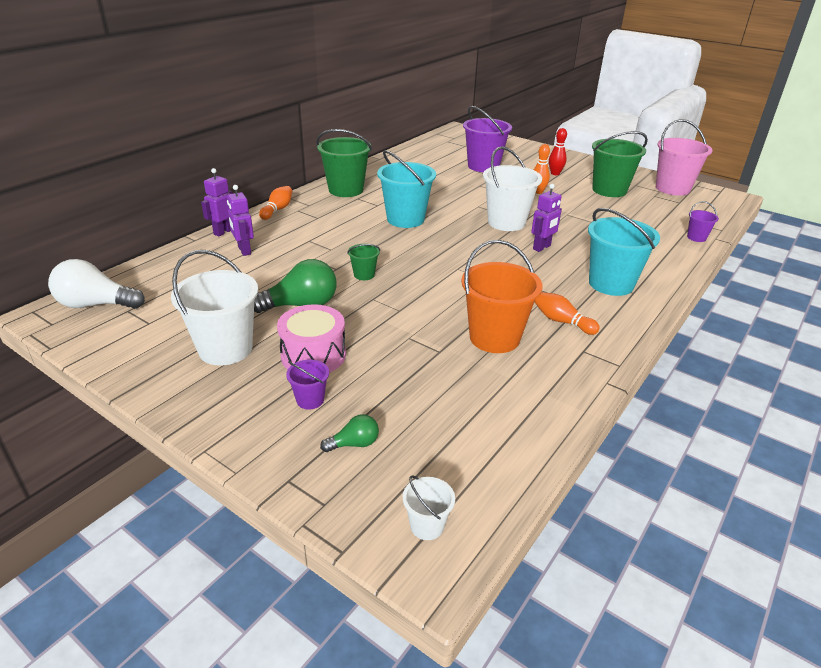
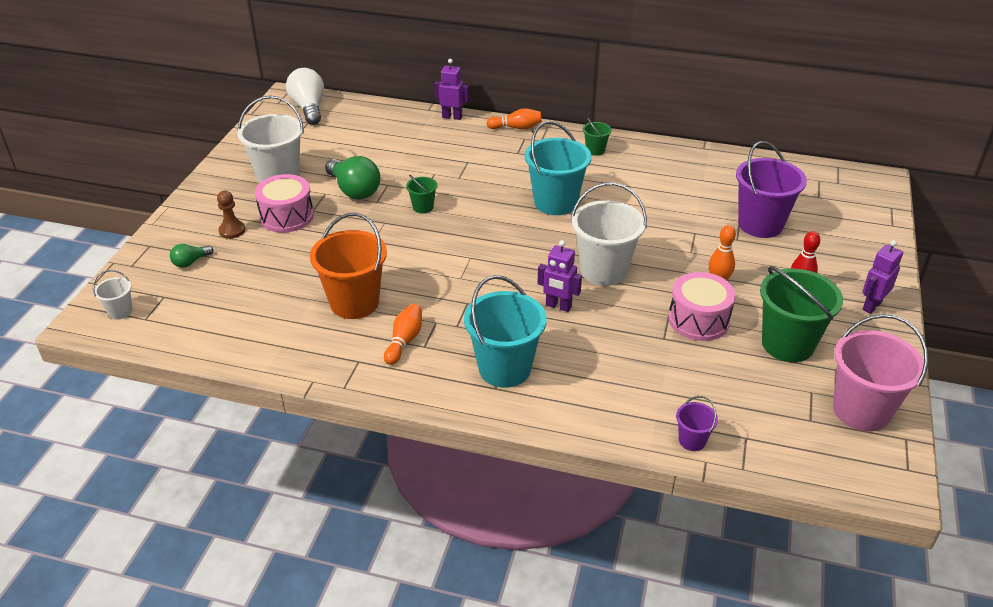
camera: 70 degrees right, 5 degrees up
purple robot [227,185,254,256] -> purple robot moved to [862,240,903,314]
purple bucket [286,360,329,410] -> brown pawn [217,191,245,239]
green bucket [316,129,372,197] -> green bucket [583,118,612,156], size x0.47
green light bulb [320,414,379,452] -> green light bulb turned 90 degrees clockwise [170,244,213,268]
none -> pink drum [668,272,736,341]

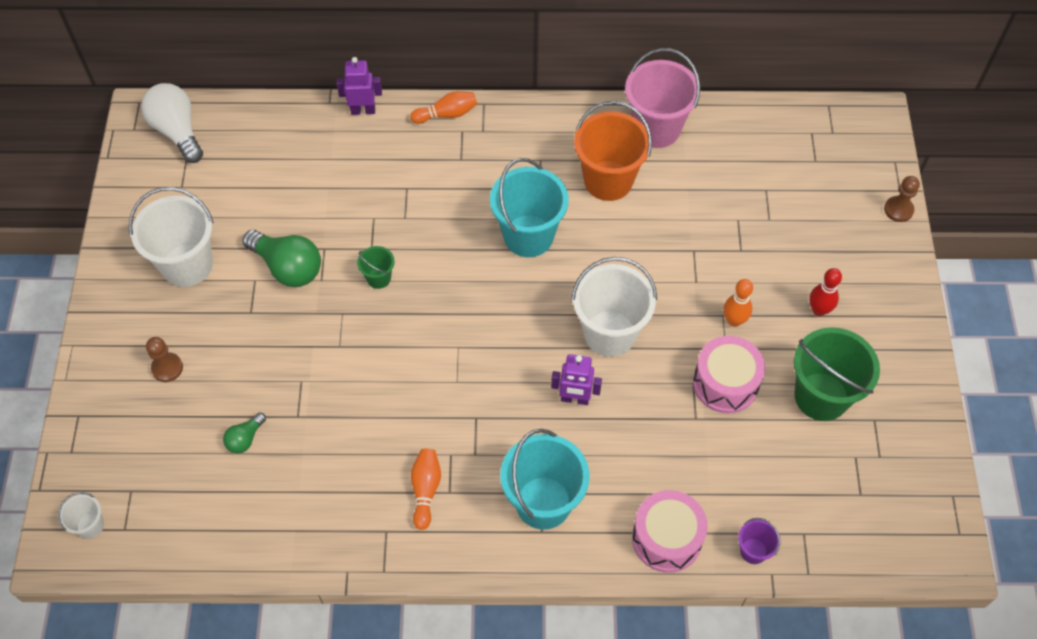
camera: 15 degrees left, 20 degrees up
green light bulb [170,244,213,268] -> green light bulb moved to [223,412,266,453]
pink drum [255,174,314,233] -> pink drum moved to [632,490,708,573]
orange bucket [310,213,387,319] -> orange bucket moved to [574,101,652,201]
green bucket [583,118,612,156] -> none
purple bucket [736,141,807,238] -> none
pink bucket [833,314,929,431] -> pink bucket moved to [625,48,700,148]
purple robot [862,240,903,314] -> none
none -> brown pawn [884,176,920,222]

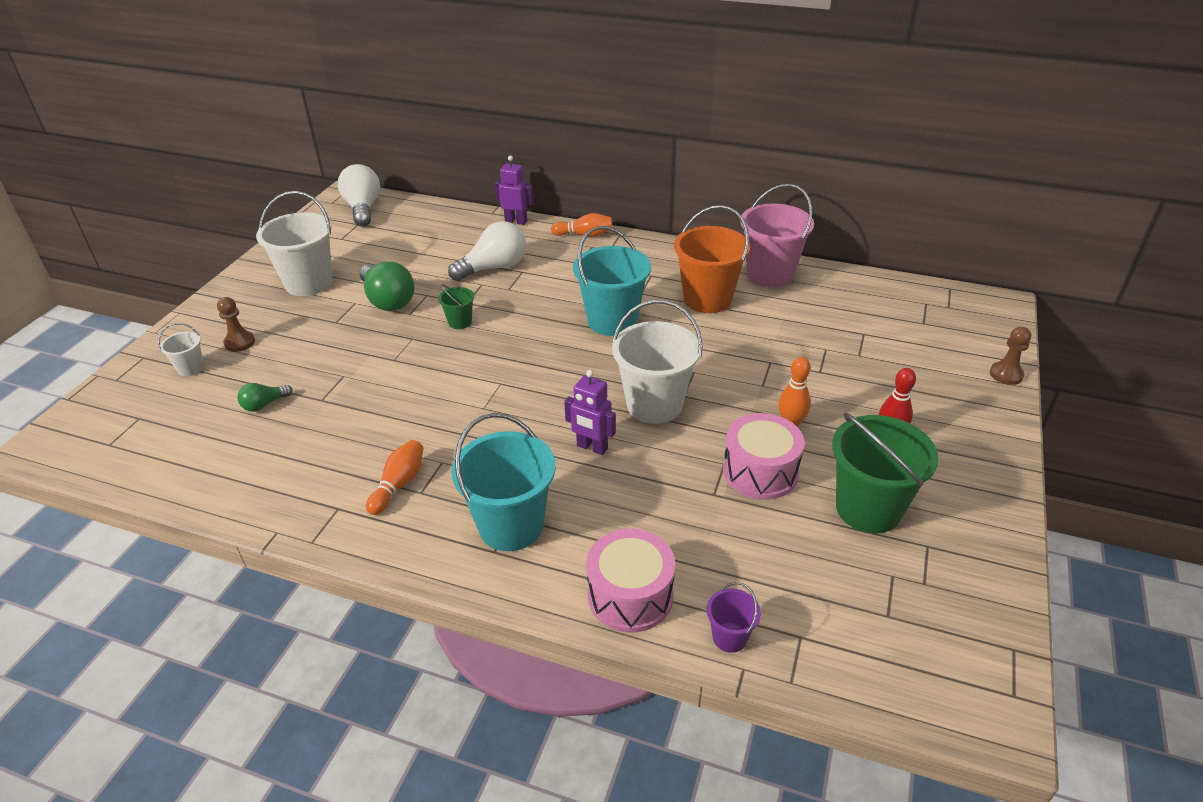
camera: 20 degrees right, 20 degrees down
white bucket [58,492,104,539] -> white bucket moved to [158,323,204,376]
none -> white light bulb [448,221,526,281]

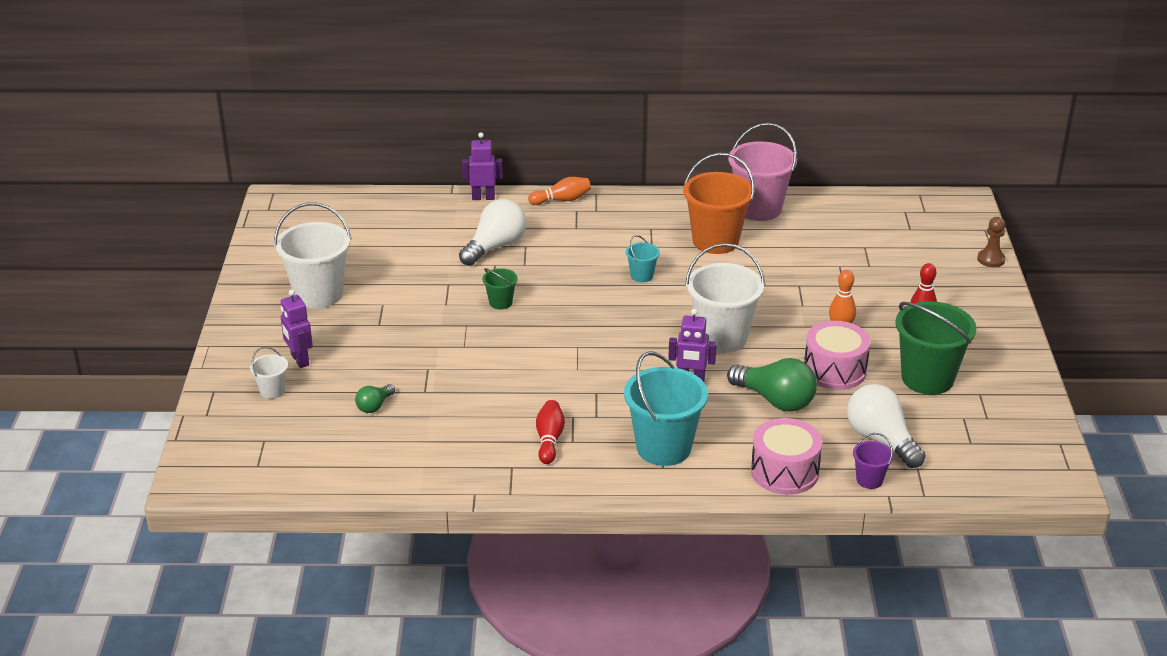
camera: 20 degrees left, 5 degrees down
brown pawn [217,297,255,352] -> purple robot [281,289,313,368]
white light bulb [338,164,380,227] -> white light bulb moved to [847,384,926,468]
green light bulb [359,262,414,311] -> green light bulb moved to [727,358,817,412]
orange bowling pin [366,440,424,515] -> red bowling pin [536,400,565,464]
turquoise bucket [573,226,651,336] -> turquoise bucket [626,235,660,283], size x0.47

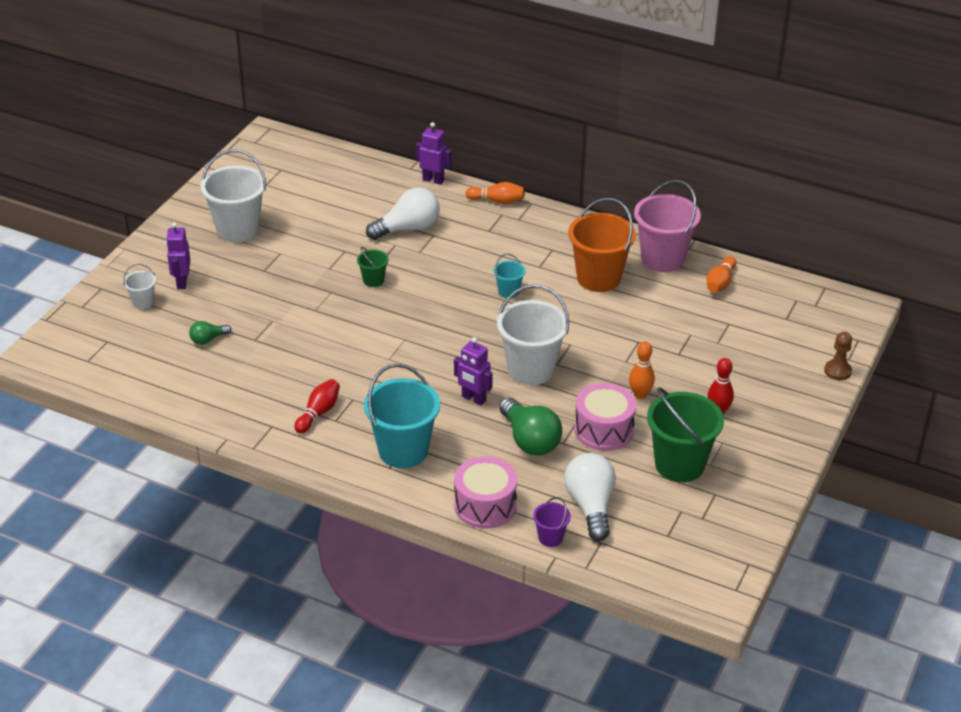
camera: 25 degrees right, 5 degrees up
none -> orange bowling pin [707,256,736,292]

